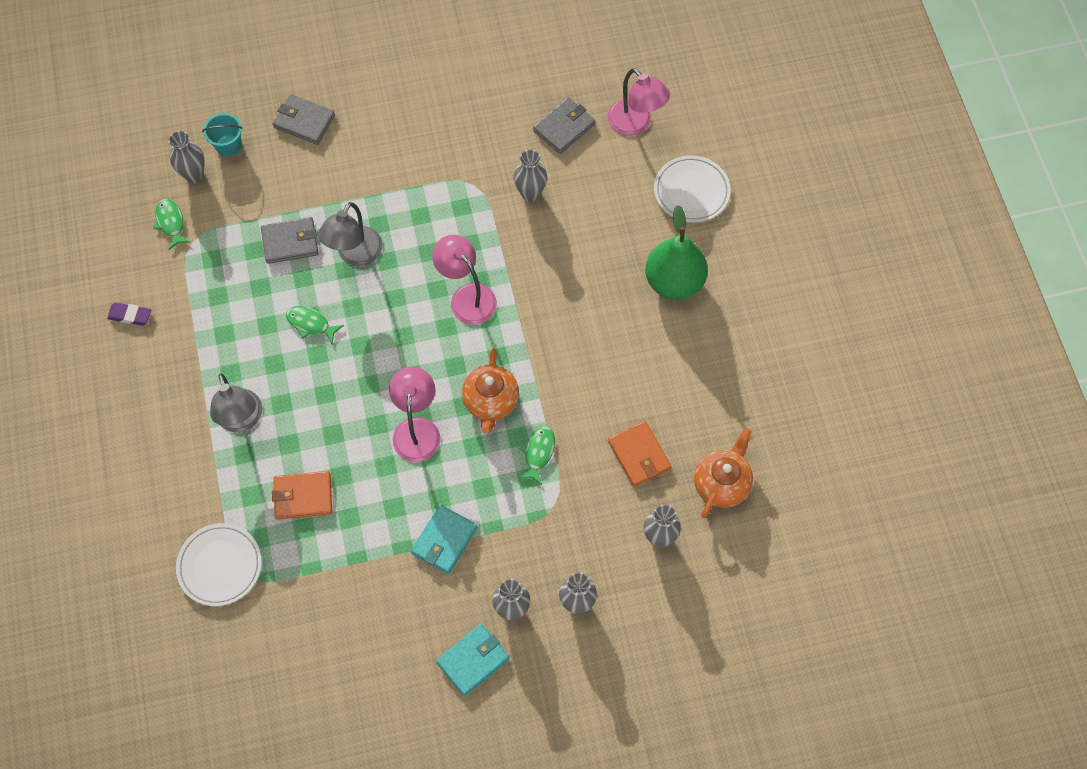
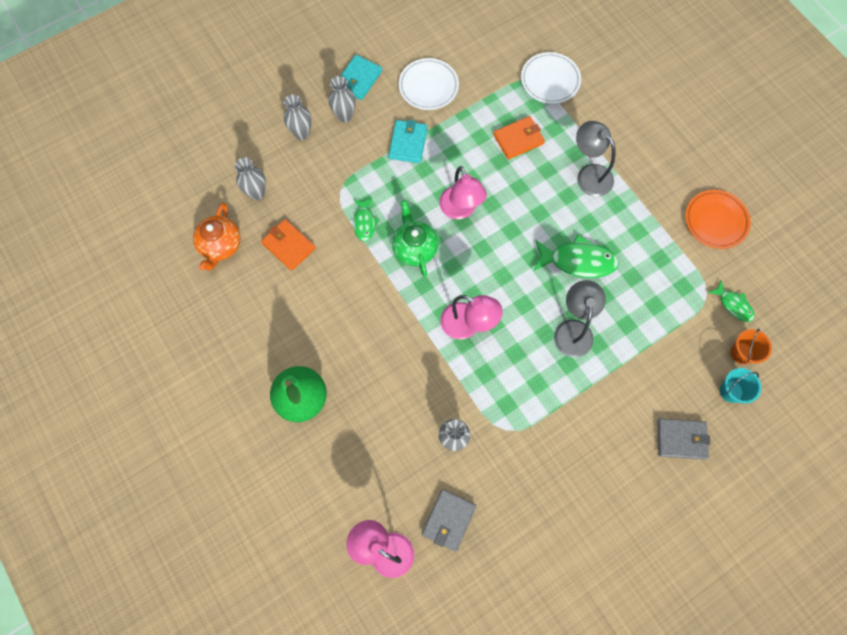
camera: 160 degrees right, 5 degrees up
purple eraser [107,303,151,326] -> orange plate [685,190,751,249]
grey vase [168,131,205,184] -> orange bucket [730,328,772,364]
grey wallet [261,217,318,264] -> none
green fish [286,306,344,344] -> green fish [533,234,619,278], size x1.74
orange teapot [462,348,519,433] -> green teapot [392,200,438,277]
white plate [654,155,731,223] -> white plate moved to [399,58,459,110]

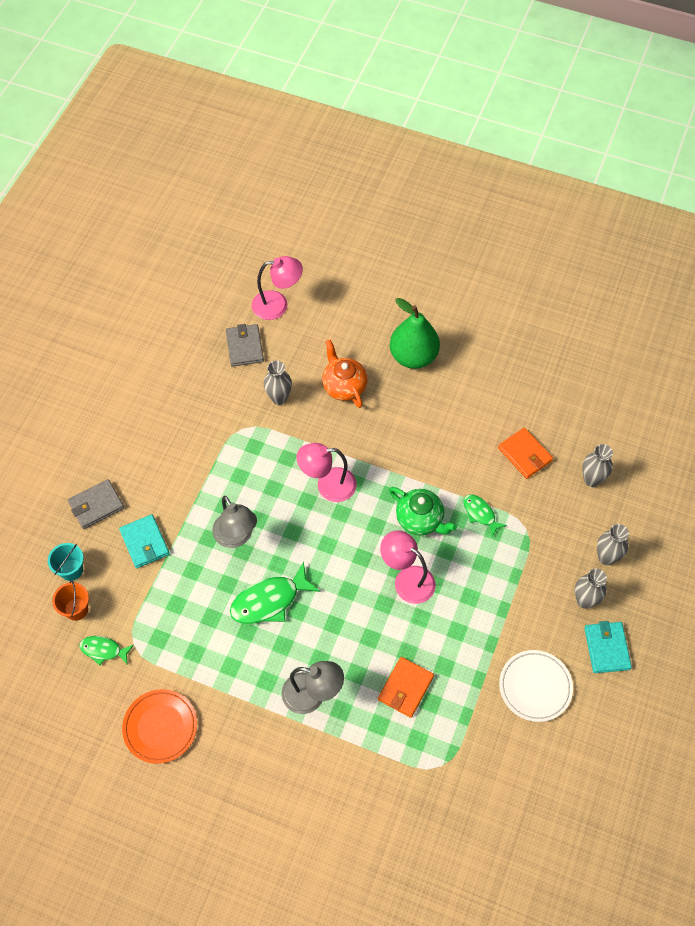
camera: 145 degrees right, 10 degrees down
orange teapot [193,203,241,270] -> orange teapot moved to [322,340,368,408]
orange wallet [261,219,316,271] -> orange wallet turned 45 degrees clockwise [498,428,553,479]
turquoise wallet [389,120,427,163] -> turquoise wallet moved to [119,514,170,568]
white plate [521,52,581,104] -> none

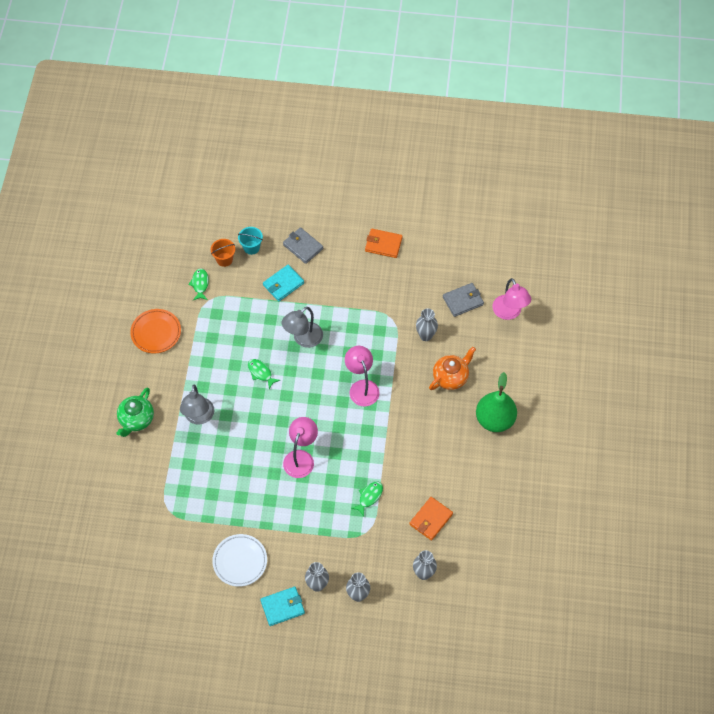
camera: 75 degrees right, 0 degrees up
green fish [230,562,320,624] -> green fish [248,359,280,389], size x0.58
orange wallet [378,657,434,718] -> orange wallet moved to [365,229,403,258]
green teapot [389,487,457,535] -> green teapot moved to [117,387,154,437]

